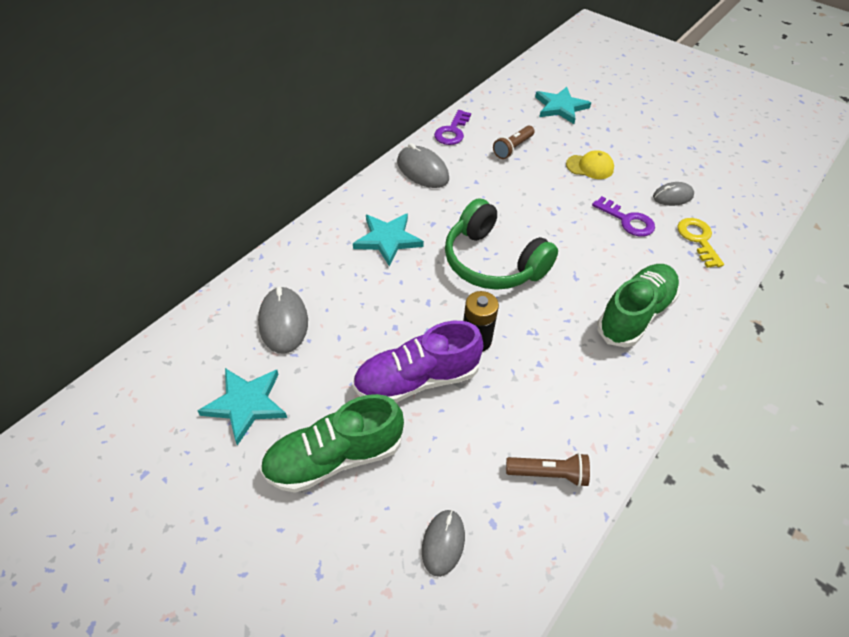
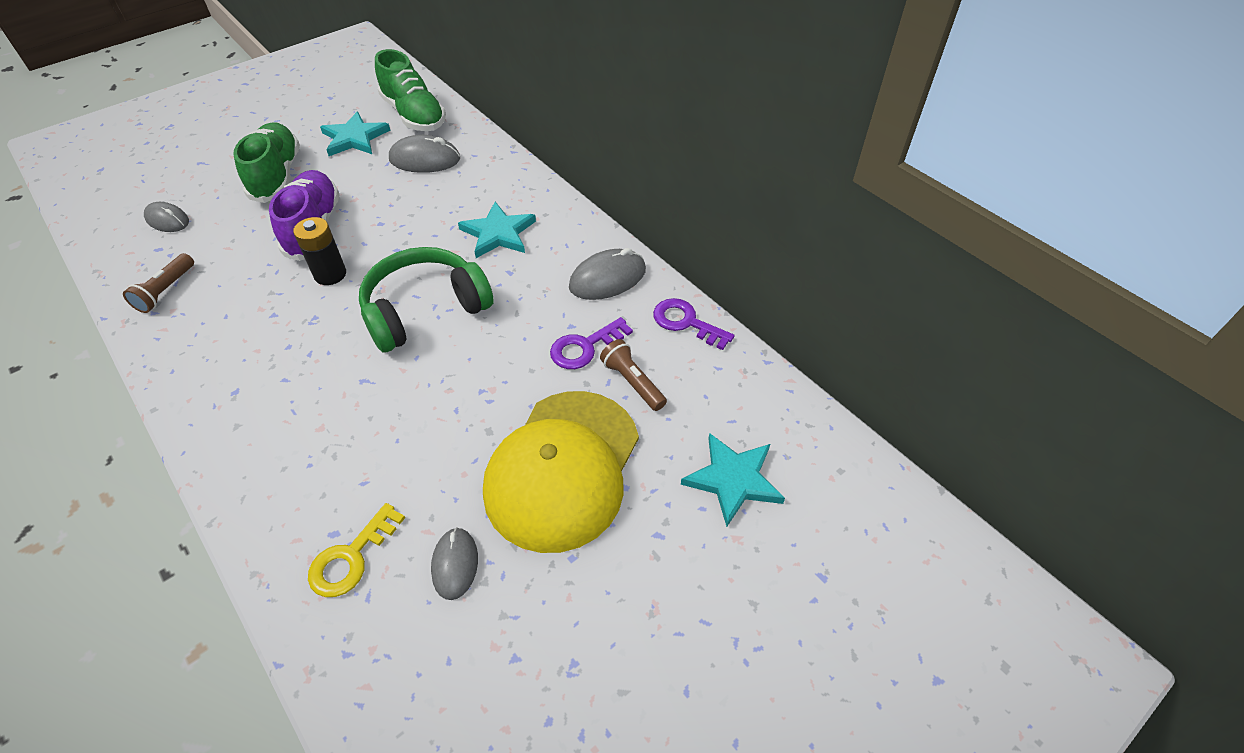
camera: 105 degrees right, 0 degrees up
yellow cap [566,150,614,179] -> yellow cap [483,391,639,553], size x2.40
purple key [592,196,655,237] -> purple key moved to [550,317,633,369]
green shoe [597,264,679,348] -> green shoe moved to [375,49,446,131]
yellow key [677,218,724,268] -> yellow key turned 120 degrees clockwise [308,503,405,597]

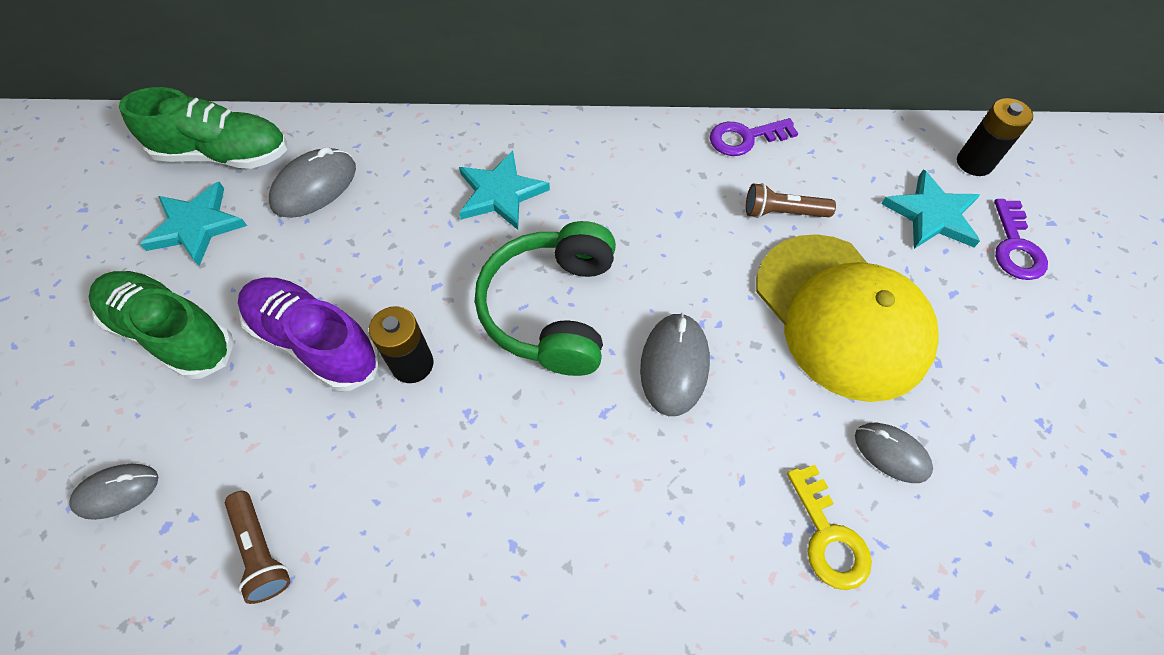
camera: 50 degrees left, 10 degrees up
purple key [550,317,633,369] -> purple key moved to [994,199,1048,280]
grey mouse [569,248,646,300] -> grey mouse moved to [640,313,710,416]
none -> black battery [957,98,1033,176]

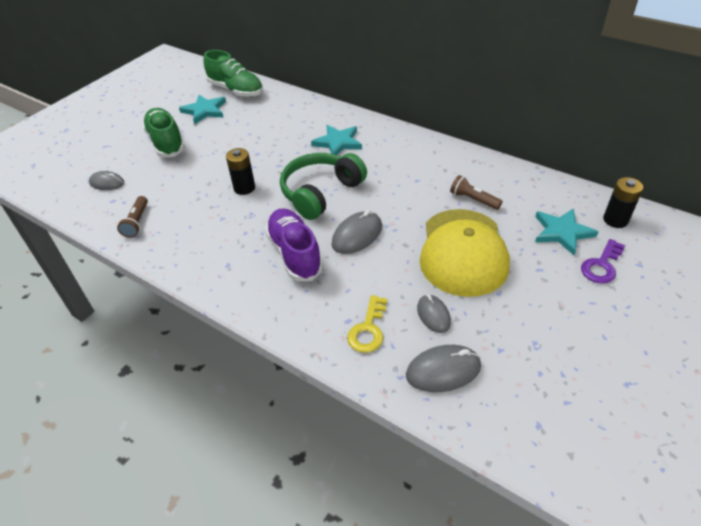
camera: 35 degrees right, 15 degrees down
purple shoe [238,277,381,391] -> purple shoe moved to [265,208,323,281]
grey mouse [269,147,356,218] -> grey mouse moved to [406,345,481,392]
purple key [710,118,798,156] -> none

